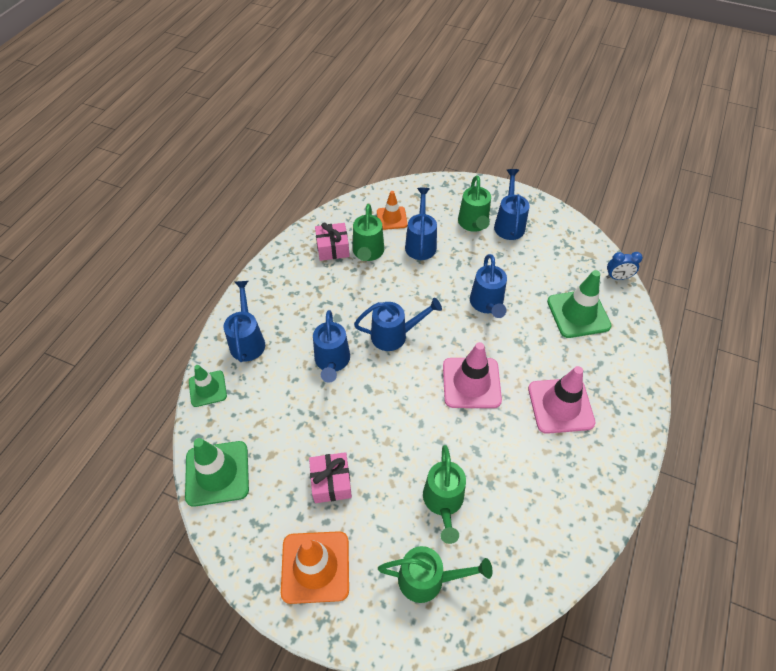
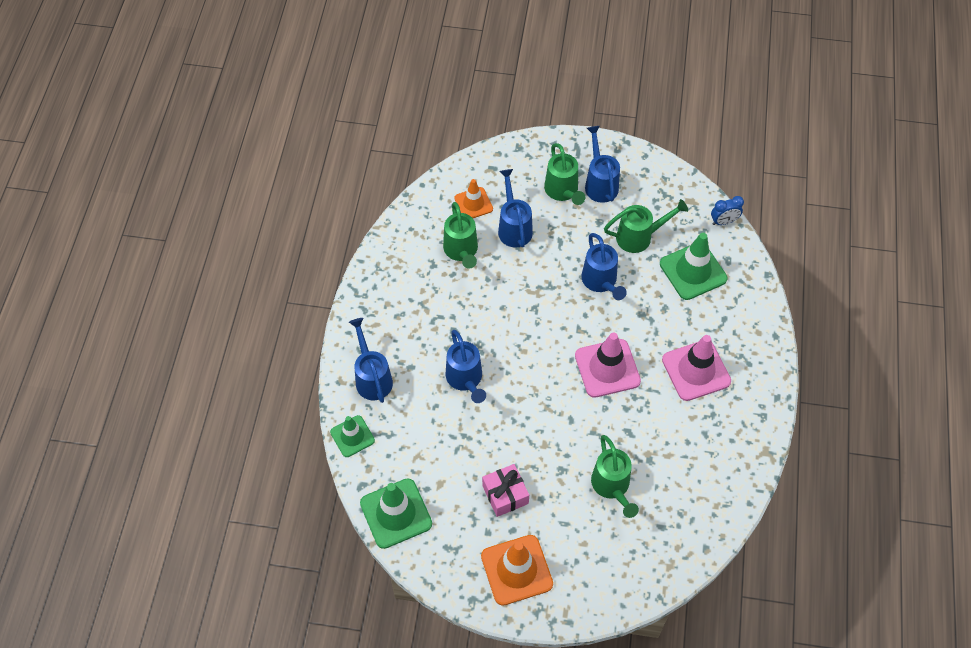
camera: 15 degrees left, 5 degrees up
pink gift [315,222,350,261] -> none
blue watering can [354,298,442,351] -> none
green watering can [378,546,493,603] -> green watering can moved to [604,199,688,253]

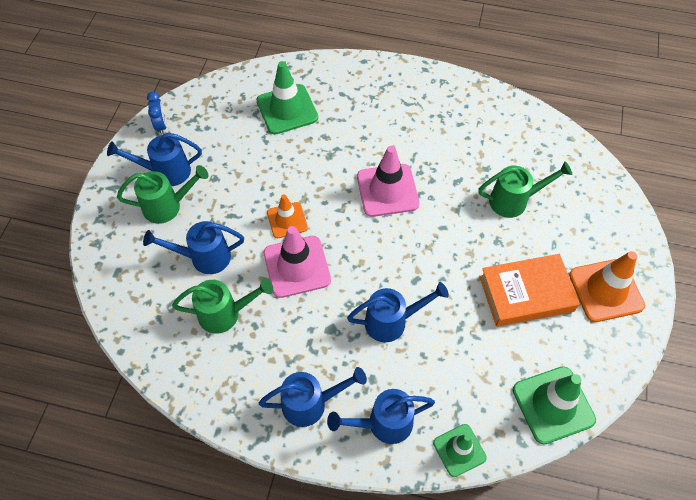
camera: 85 degrees left, 0 degrees up
orange traffic cone [454,179,493,218] -> orange traffic cone moved to [267,195,308,238]
pink gift [482,464,529,517] -> orange book [479,254,580,327]
blue watering can [581,233,627,300] -> blue watering can moved to [259,367,367,427]
green watering can [604,199,688,253] -> none
pink traffic cone [662,335,731,401] -> pink traffic cone moved to [264,226,331,298]
blue clock [711,196,744,225] -> blue clock moved to [147,92,167,135]

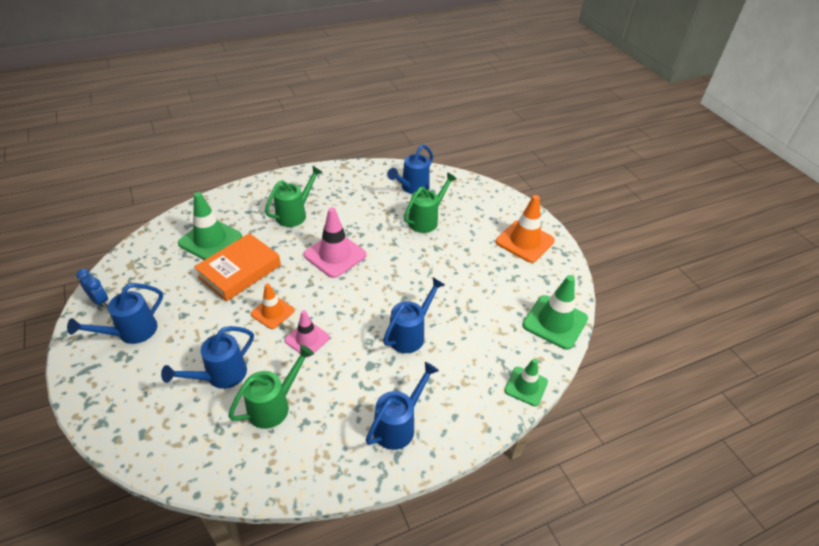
camera: 40 degrees left, 15 degrees down
green watering can [117,165,208,224] -> green watering can moved to [265,166,322,227]
pink traffic cone [264,226,331,298] -> pink traffic cone [285,310,330,357], size x0.62
blue watering can [327,389,435,444] -> blue watering can moved to [387,144,433,194]
orange book [479,254,580,327] -> orange book moved to [194,233,281,301]

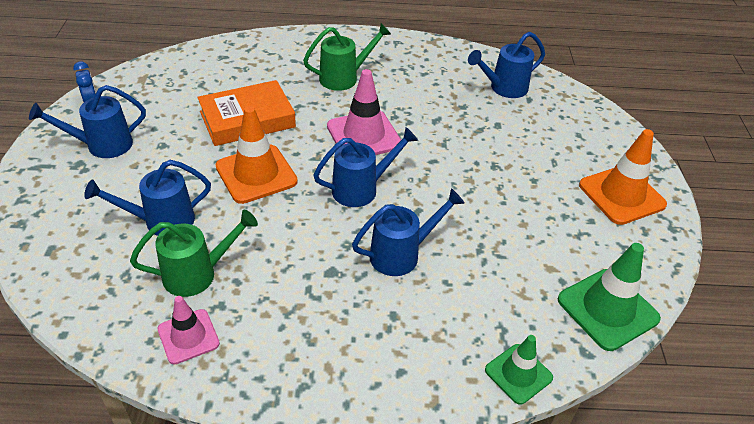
camera: 25 degrees right, 0 degrees up
green traffic cone [178,192,242,260] -> none
orange traffic cone [251,283,294,329] -> orange traffic cone [215,106,298,204], size x1.61
pink traffic cone [285,310,330,357] -> pink traffic cone moved to [158,296,220,364]
blue watering can [366,362,439,450] -> blue watering can moved to [313,127,418,207]
green watering can [404,172,457,233] -> none

